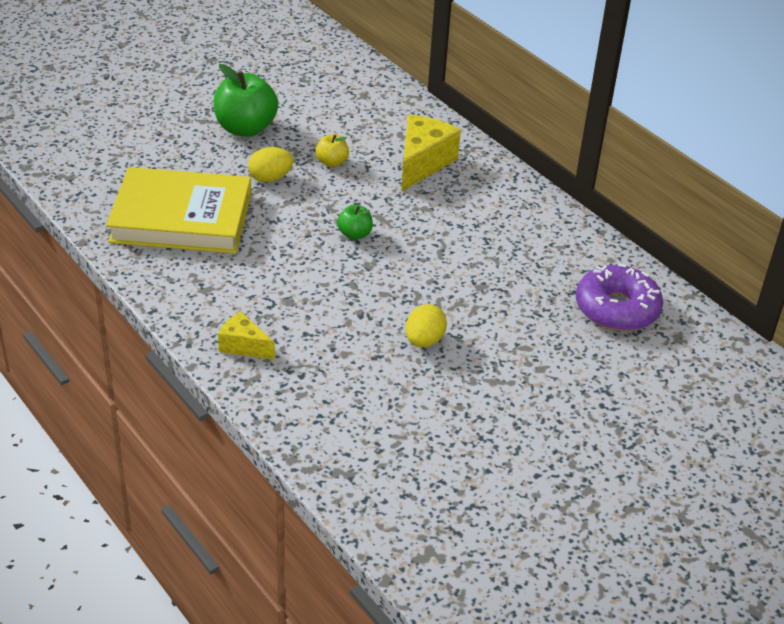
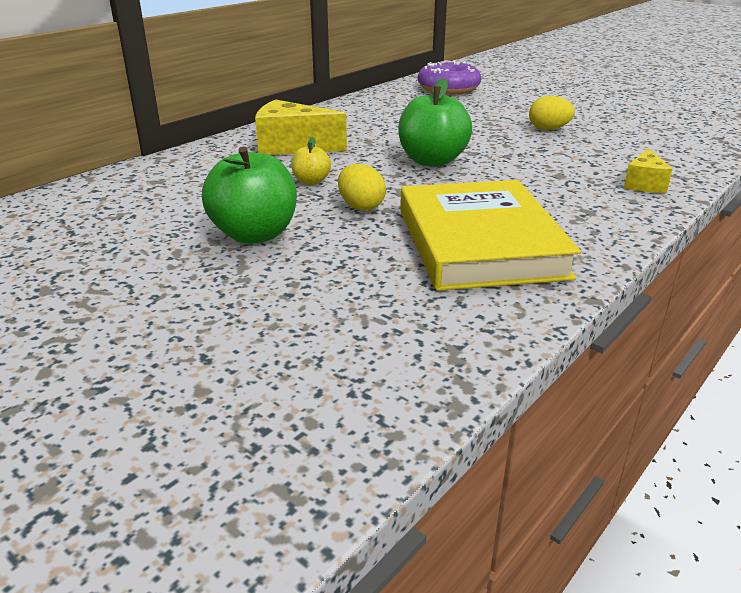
camera: 100 degrees left, 10 degrees down
green apple [337,205,373,240] -> green apple [398,78,472,167], size x1.97

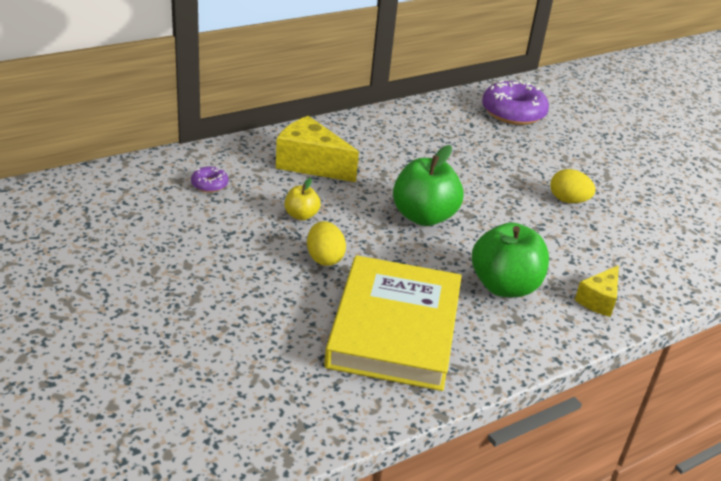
camera: 15 degrees right, 5 degrees up
green apple [202,146,297,244] -> green apple moved to [472,222,549,297]
none -> purple donut [191,166,228,192]

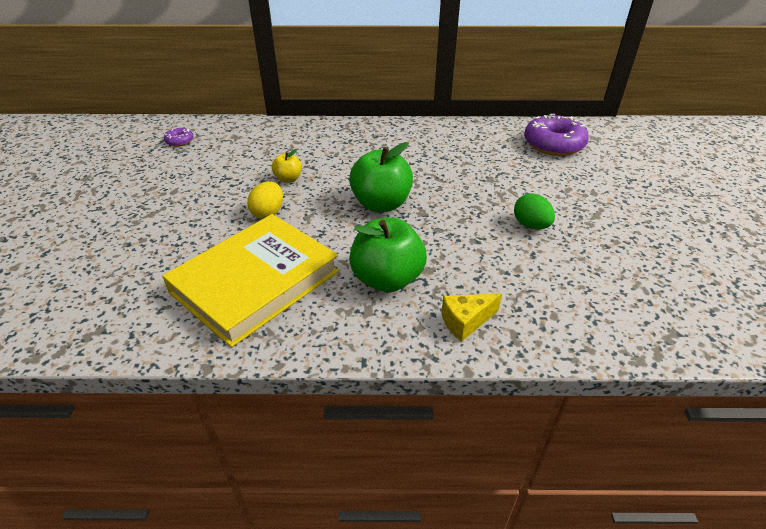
camera: 35 degrees right, 5 degrees up
purple donut [191,166,228,192] -> purple donut moved to [164,127,194,147]
yellow cheese [276,116,359,182] -> none
yellow egg [550,169,596,203] -> green egg [514,193,555,230]

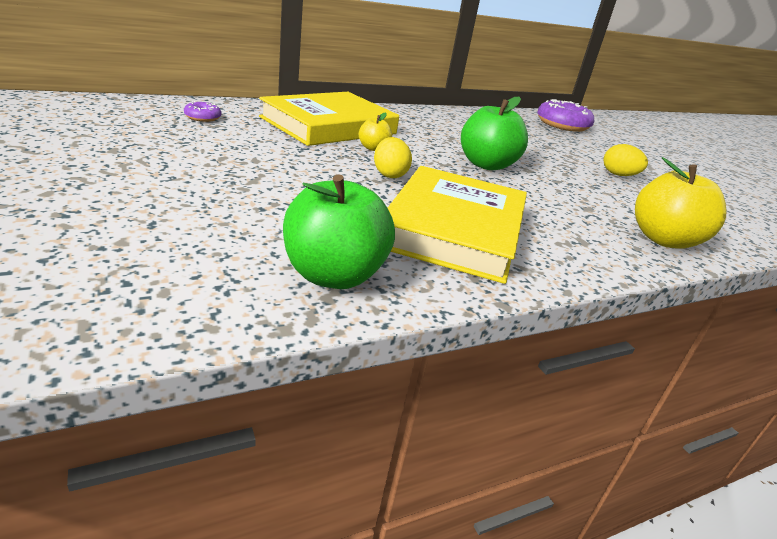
camera: 30 degrees left, 10 degrees down
green apple [349,218,427,292] -> green apple moved to [283,175,395,289]
yellow cheese [441,293,502,342] -> yellow apple [635,157,727,249]
green egg [514,193,555,230] -> yellow egg [603,144,648,176]
none -> yellow book [259,92,399,146]

